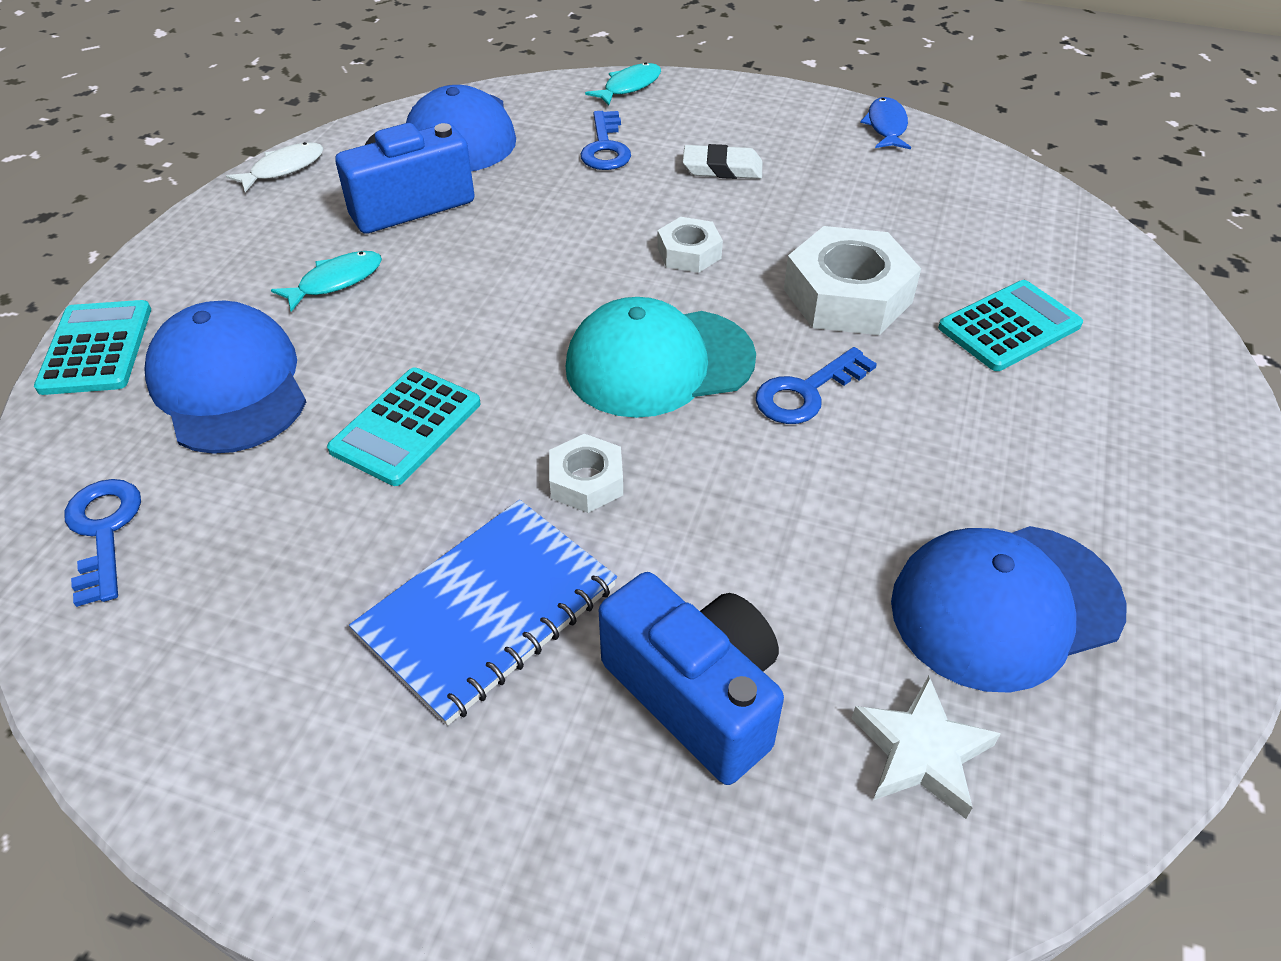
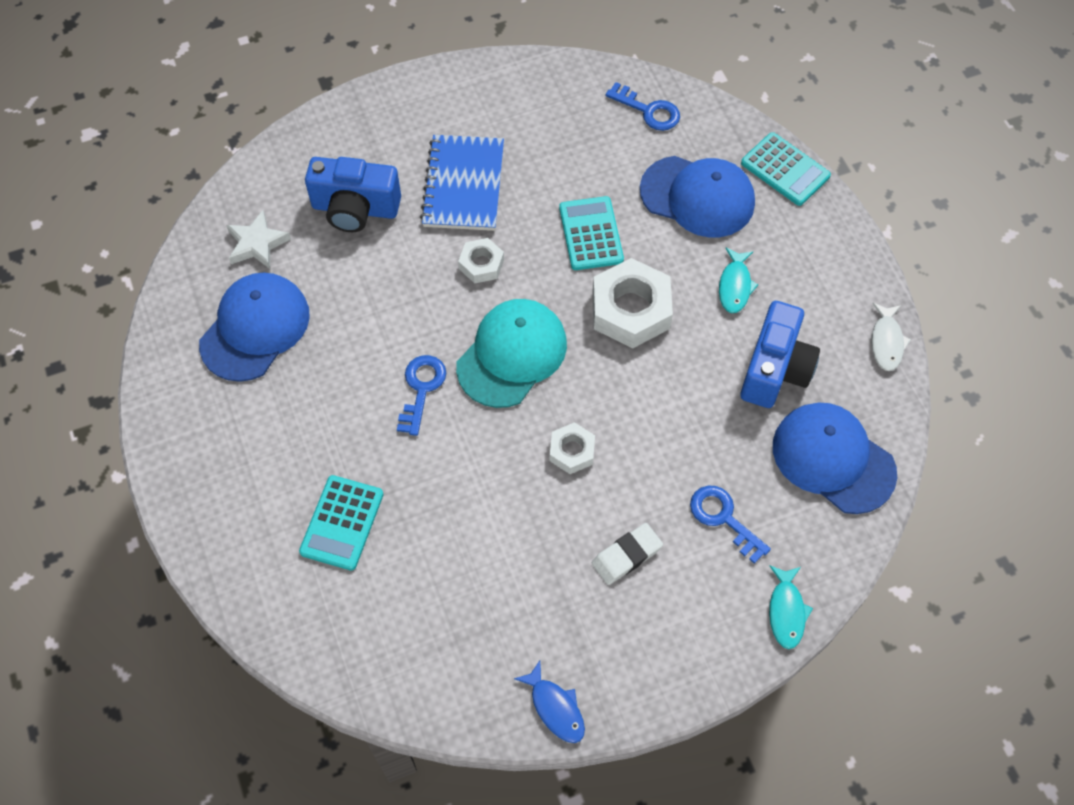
camera: 140 degrees right, 15 degrees up
white nut [784,226,921,335] -> white nut moved to [593,258,673,348]

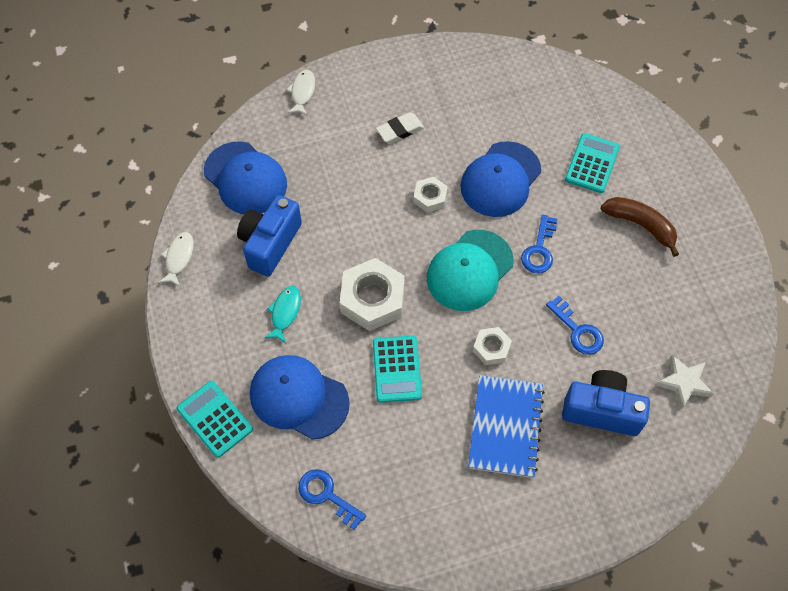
camera: 175 degrees left, 0 degrees up
blue cap [199,272,310,382] -> blue cap moved to [461,141,541,217]
blue fish [514,661,585,743] -> none
blue key [690,486,771,564] -> blue key moved to [546,296,604,355]
turquoise fish [769,565,813,649] -> white fish [286,70,315,116]
none -> brown banana [601,197,679,257]

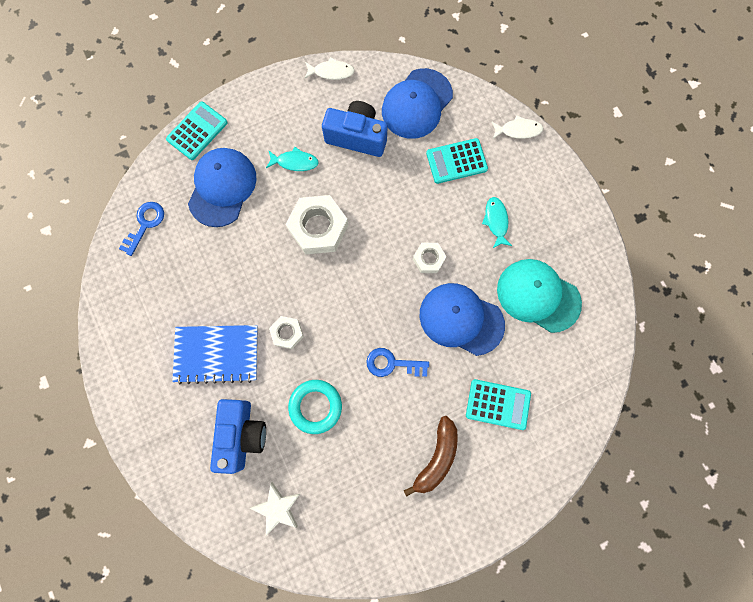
camera: 80 degrees right, 15 degrees up
turquoise calculator [373,336,422,403] -> turquoise calculator moved to [426,138,488,184]
white eraser [376,112,424,144] -> turquoise fish [482,197,512,248]
turquoise cap [427,230,514,311] -> turquoise cap moved to [497,259,582,333]
blue key [546,296,604,355] -> turquoise ring [288,380,342,434]

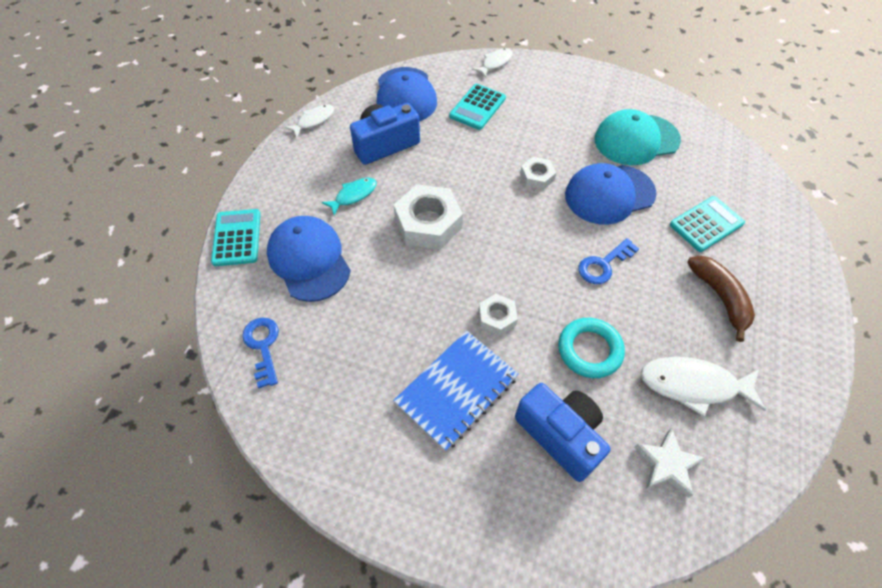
camera: 45 degrees left, 20 degrees down
turquoise fish [482,197,512,248] -> none
none -> white fish [640,357,766,417]

